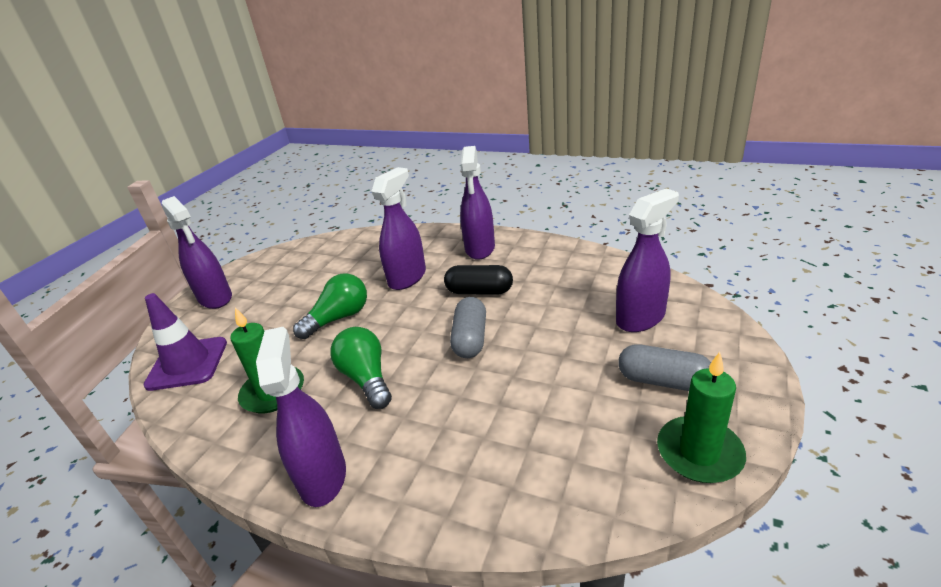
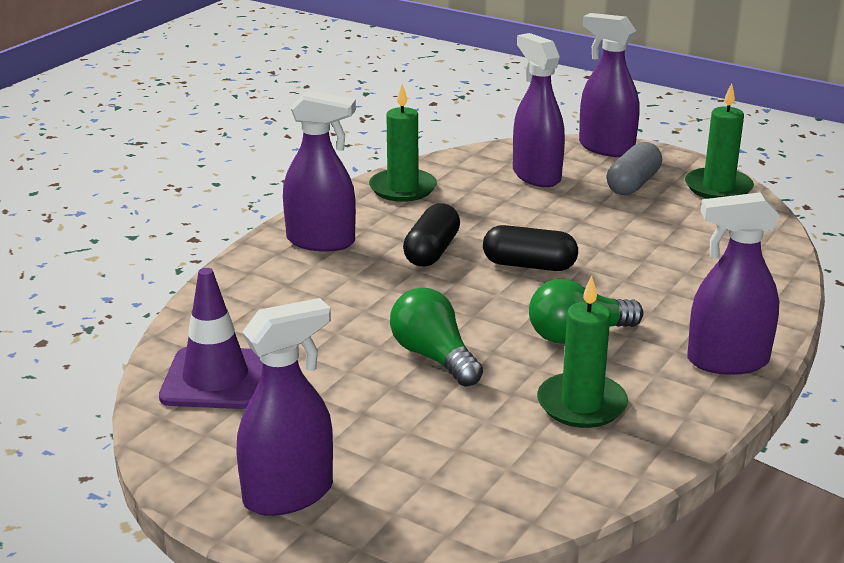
camera: 85 degrees left, 5 degrees down
purple traffic cone [143,293,227,391] -> purple traffic cone moved to [159,268,263,409]
purple spray bottle [371,167,426,290] -> purple spray bottle moved to [579,13,640,157]
grey capsule [450,297,486,358] -> black capsule [483,225,578,271]
none -> green candle [369,84,437,202]

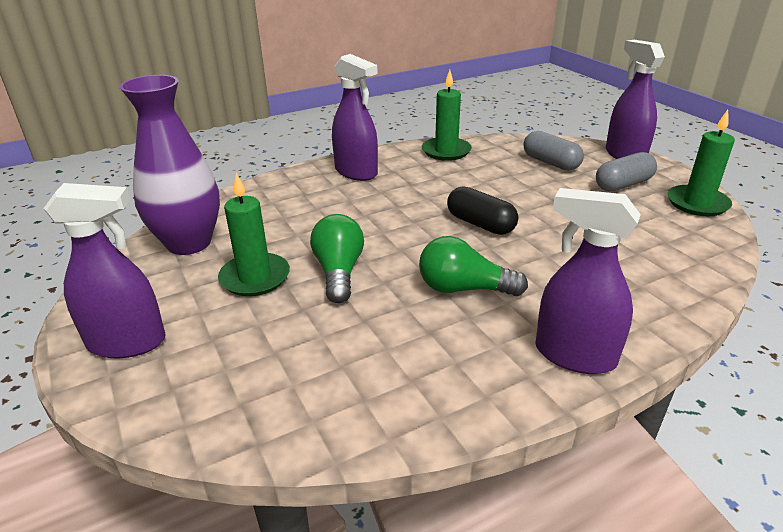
camera: 30 degrees right, 5 degrees up
purple traffic cone [159,268,263,409] -> purple vase [119,75,220,255]
black capsule [403,203,460,266] -> none
purple spray bottle [513,33,565,187] -> grey capsule [523,131,584,171]
green candle [537,276,628,428] -> green candle moved to [218,173,290,296]

